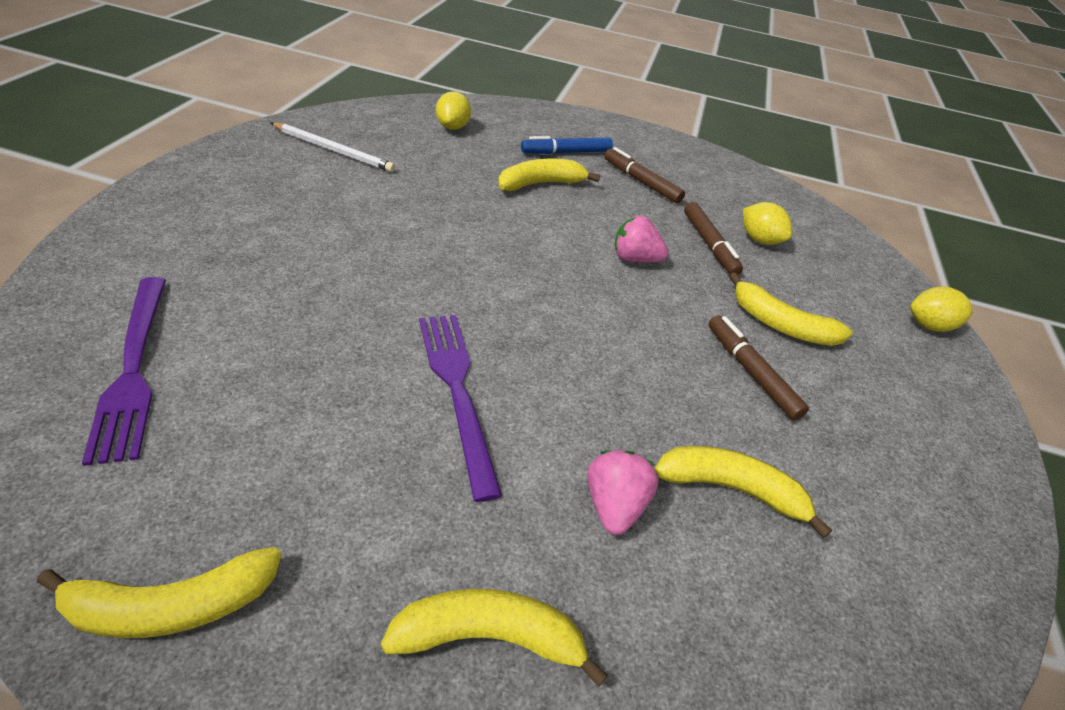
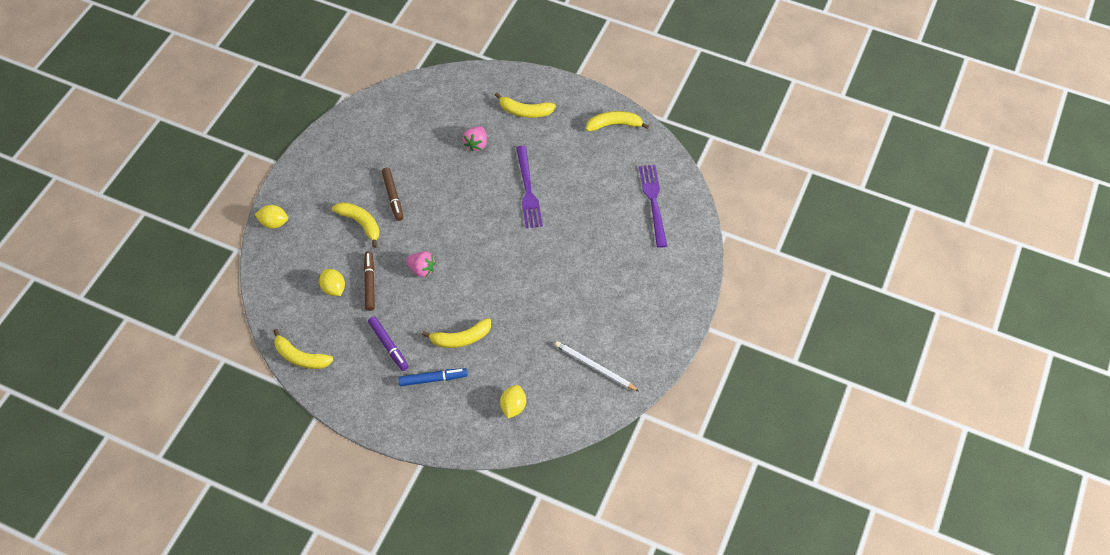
camera: 165 degrees left, 15 degrees up
brown marker [604,147,685,204] -> purple marker [368,316,409,371]
yellow banana [655,446,832,538] -> yellow banana moved to [273,329,333,369]

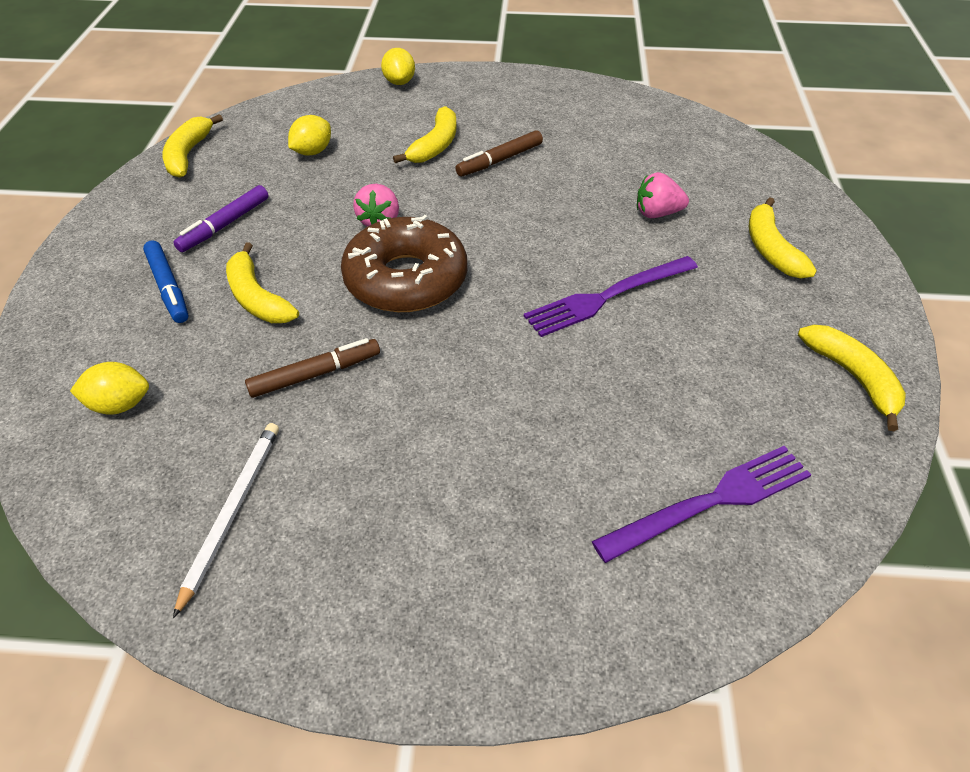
camera: 70 degrees right, 10 degrees down
brown marker [364,251,375,311] -> brown marker moved to [245,338,380,398]
none -> brown donut [341,215,467,312]

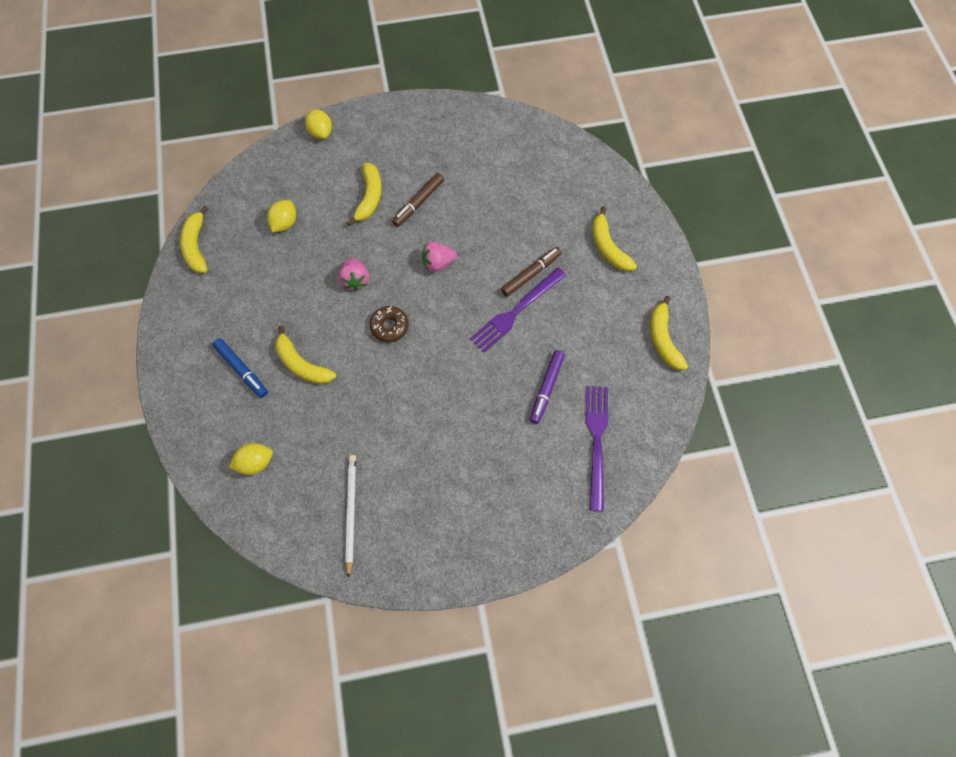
camera: 15 degrees left, 20 degrees up
purple marker [173,185,269,252] -> purple marker moved to [530,350,565,424]
brown marker [245,338,380,398] -> brown marker moved to [501,247,562,297]
brown donut [341,215,467,312] -> brown donut [370,306,409,342], size x0.49
purple fork [592,446,811,563] -> purple fork turned 45 degrees counterclockwise [586,386,608,511]
pink strawberry [637,172,689,218] -> pink strawberry moved to [422,242,457,272]
yellow banana [798,325,906,431] -> yellow banana turned 150 degrees counterclockwise [650,296,688,370]

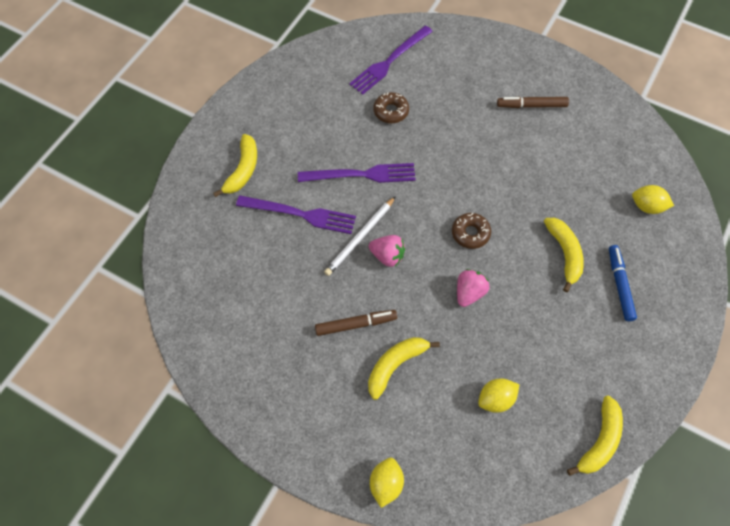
camera: 140 degrees left, 5 degrees down
white pencil [345,455,356,578] -> white pencil moved to [324,196,396,276]
brown marker [501,247,562,297] -> brown marker moved to [497,97,569,108]
purple marker [530,350,565,424] -> brown donut [373,92,409,123]
yellow banana [650,296,688,370] -> none
none -> purple fork [236,195,356,234]

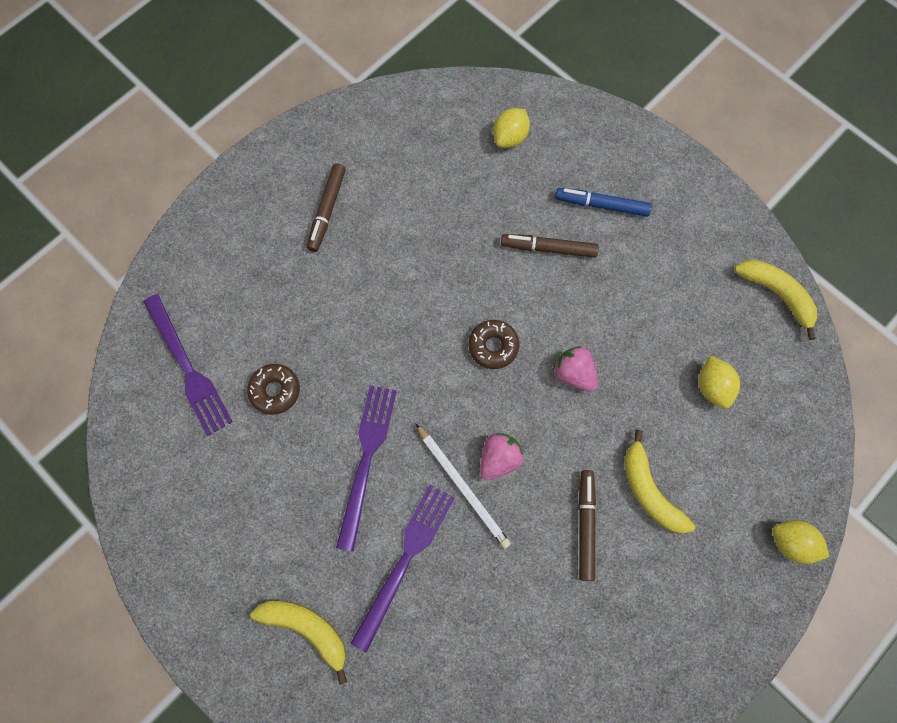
camera: 75 degrees left, 10 degrees up
yellow banana [544,218,584,292] -> brown marker [501,234,599,258]

